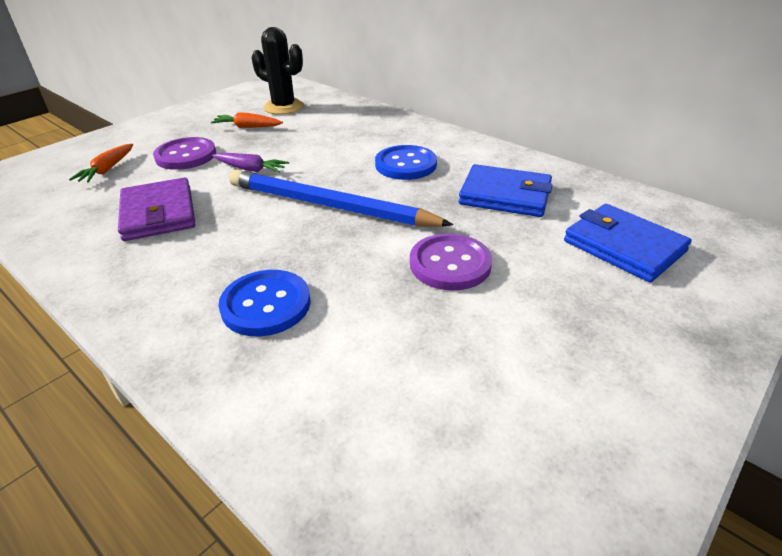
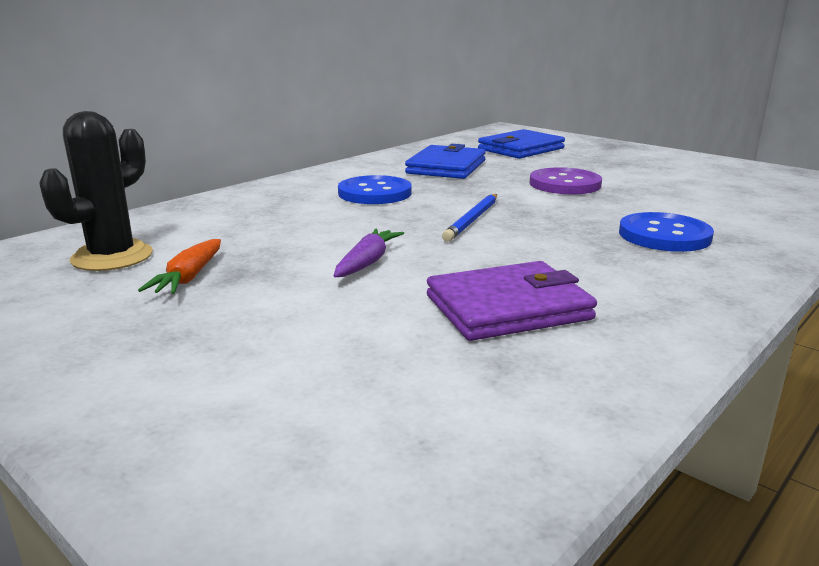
camera: 90 degrees left, 15 degrees down
orange carrot [69,144,133,183] -> none
purple button [153,137,216,170] -> none
blue pencil [229,169,454,226] -> blue pencil [442,194,497,242], size x0.51

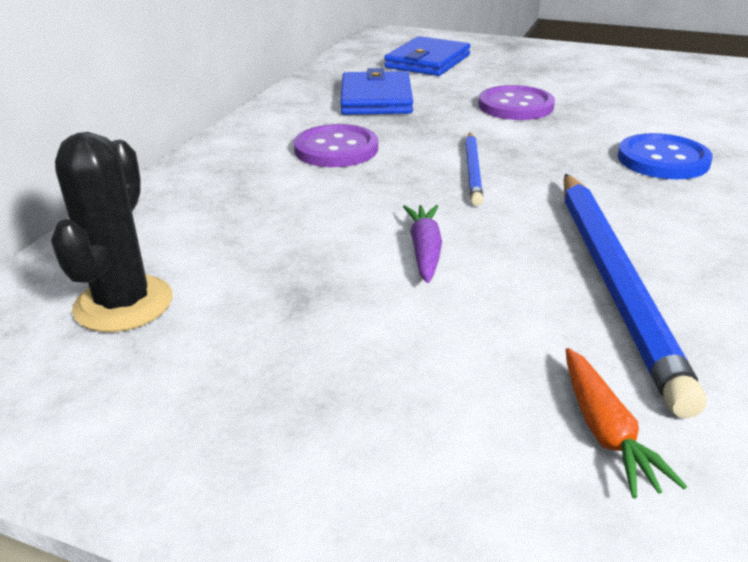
camera: 20 degrees left, 10 degrees up
orange carrot [138,239,221,294] -> orange carrot moved to [566,348,687,498]
blue button [338,175,412,204] -> purple button [294,124,378,167]
purple wallet [427,261,597,341] -> blue pencil [564,174,706,418]

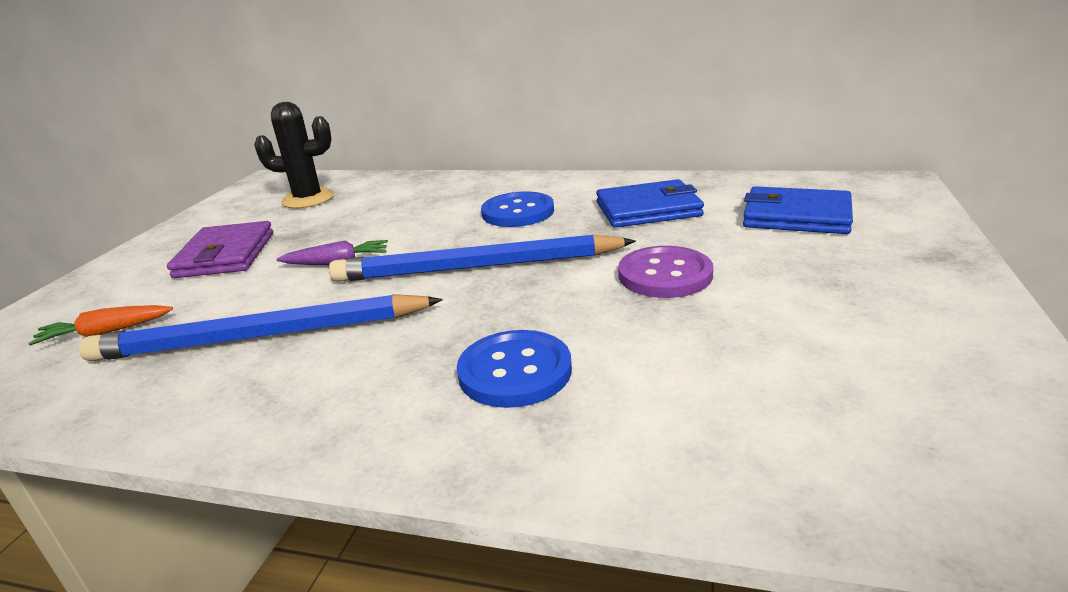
camera: 85 degrees right, 5 degrees down
purple button [294,124,378,167] -> blue button [481,191,554,227]
blue pencil [465,132,483,206] -> blue pencil [329,234,636,282], size x1.96
none -> purple wallet [167,221,273,278]

